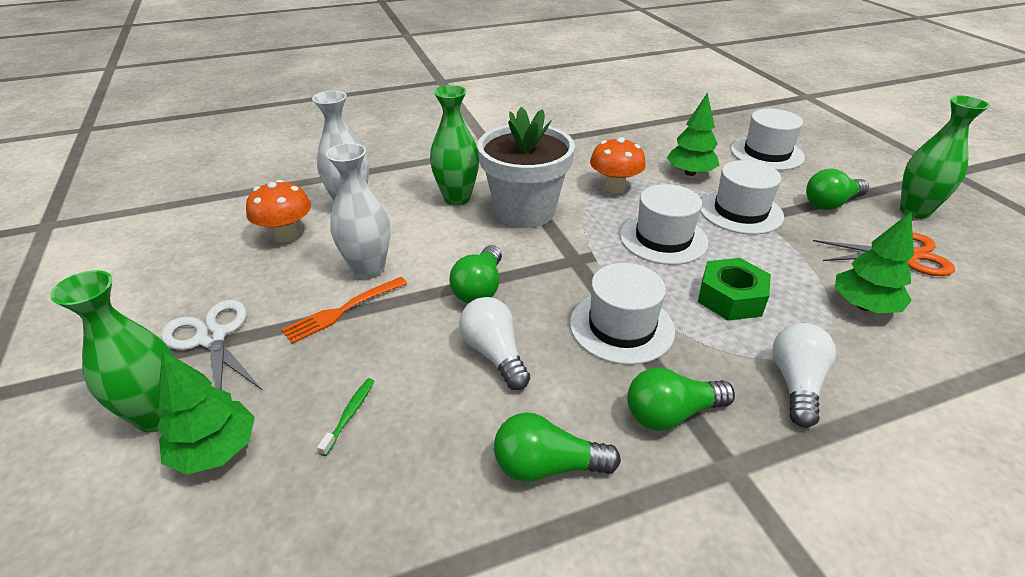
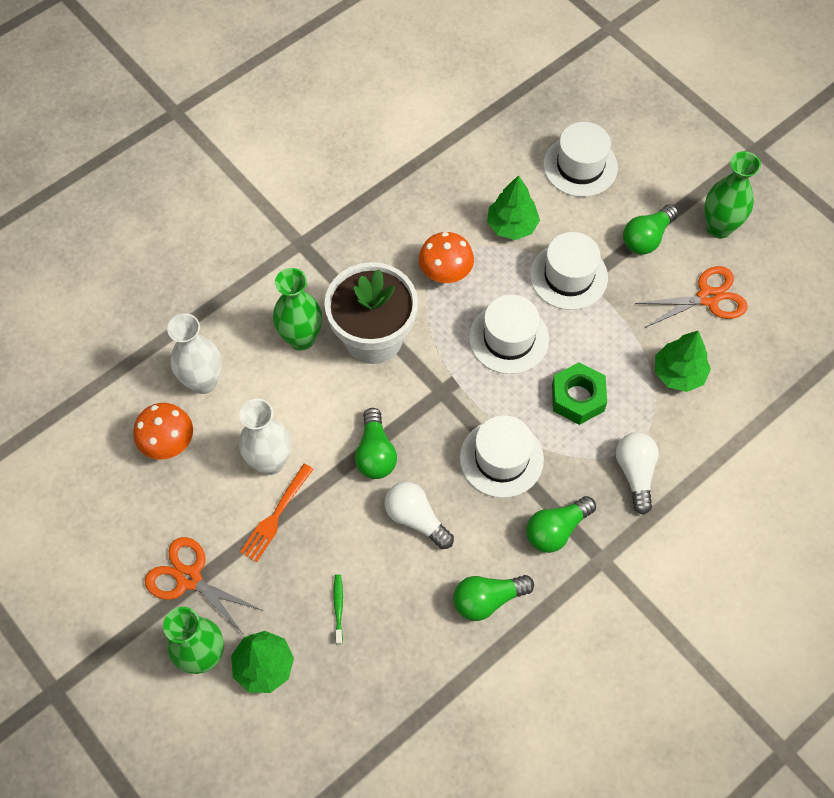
camera: 20 degrees left, 25 degrees up
white scissors [161,300,263,391] -> orange scissors [145,537,264,636]

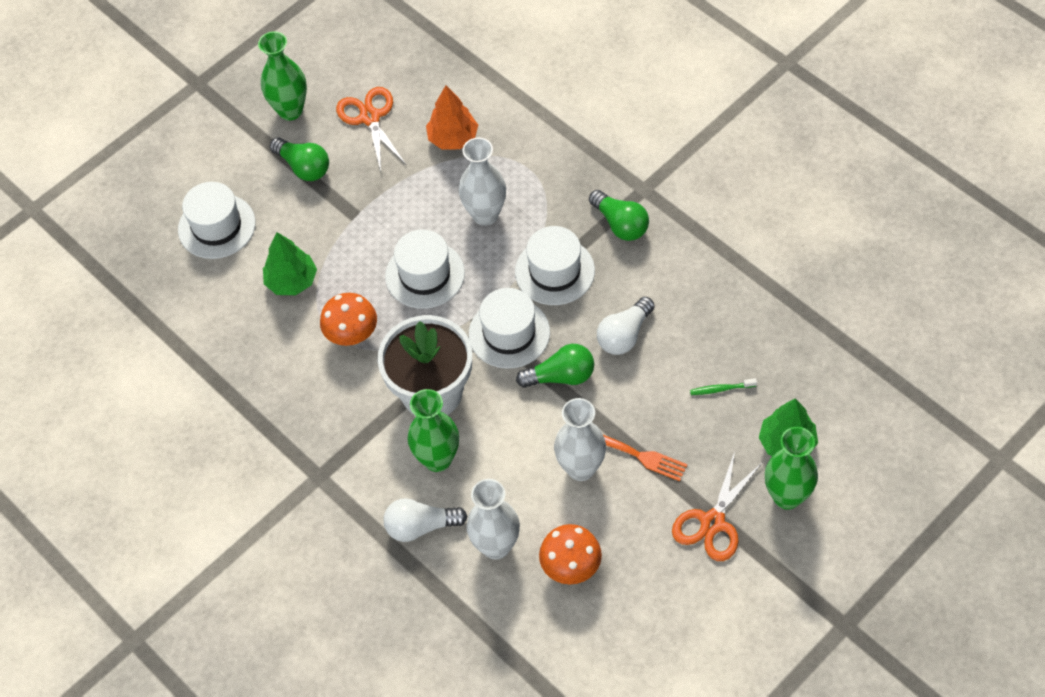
camera: 90 degrees left, 5 degrees down
green light bulb [454,575,534,621] -> none
white hat [530,232,608,310] -> white hat moved to [469,288,550,369]
green nut [552,362,607,425] -> white vase [459,138,506,226]
white light bulb [616,432,659,515] -> white light bulb moved to [384,498,468,542]
green tree [655,331,711,392] -> orange tree [426,85,478,150]

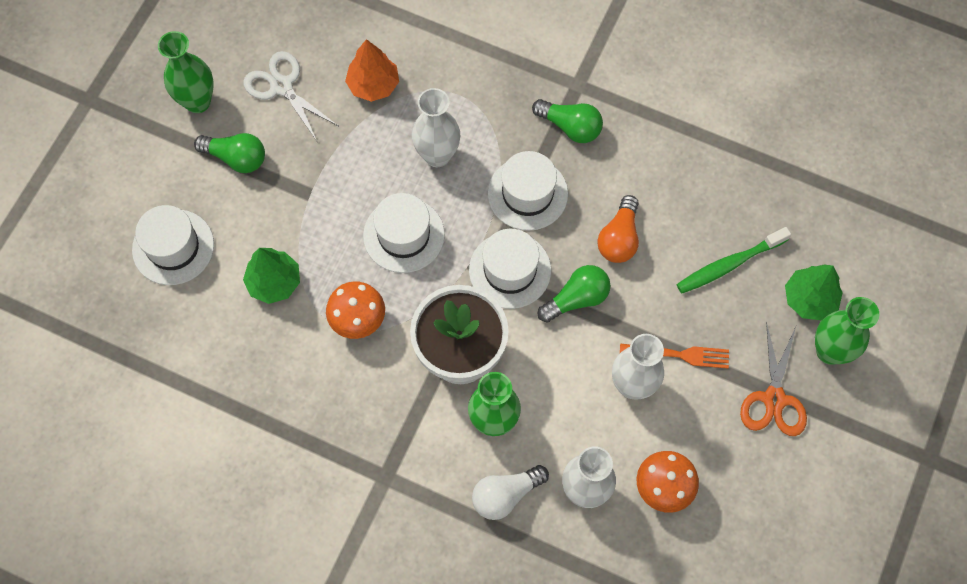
camera: 25 degrees left, 10 degrees up
orange scissors [336,87,406,171] -> white scissors [243,51,338,141]
white light bulb [597,297,655,355] -> orange light bulb [597,195,639,263]
green toothbrush [690,378,757,395] -> green toothbrush [676,227,791,294], size x1.91

